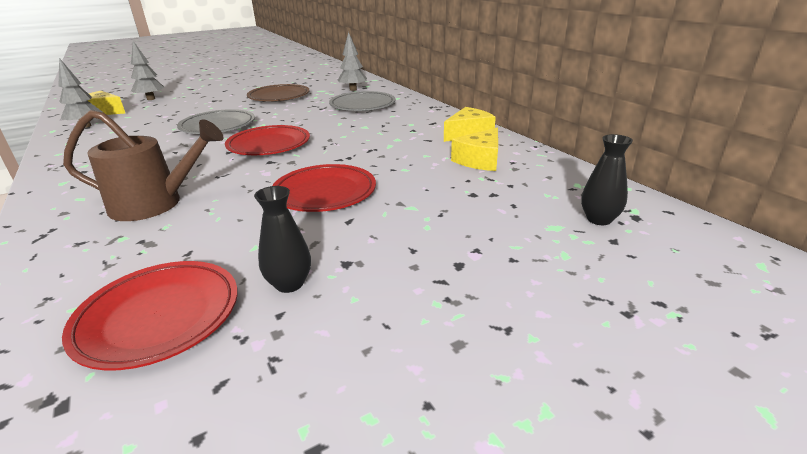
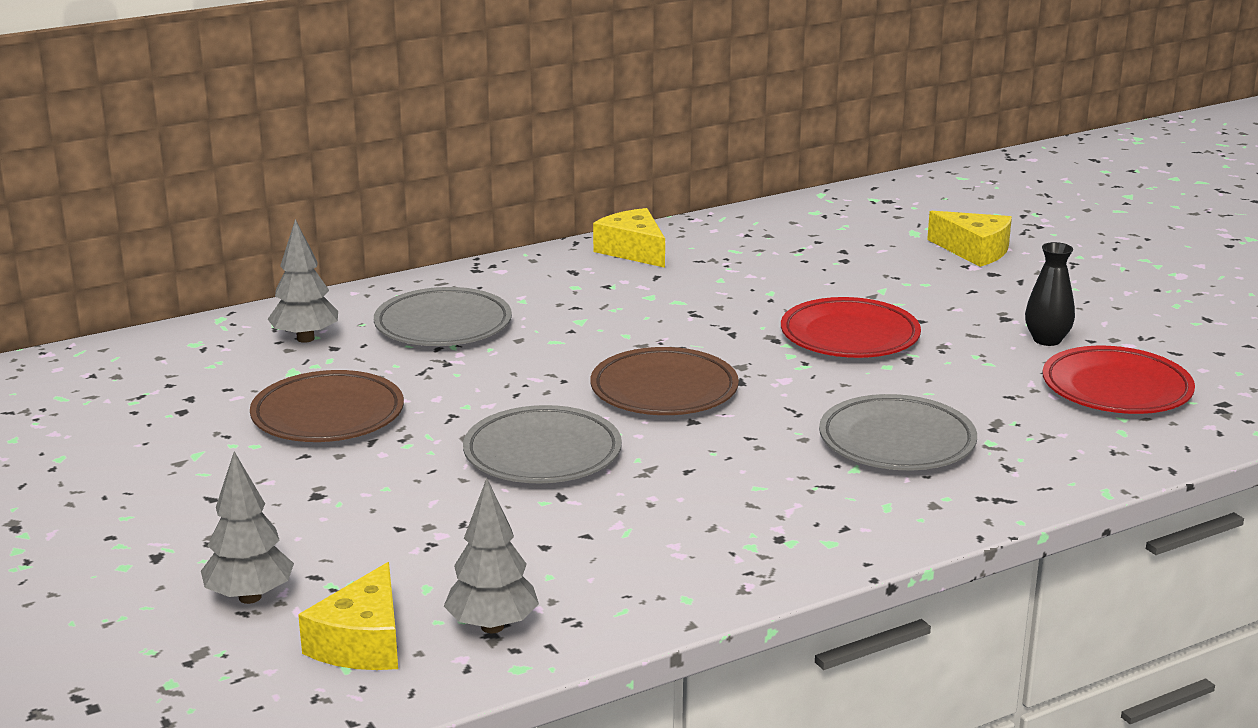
camera: 90 degrees left, 5 degrees down
brown watering can [63,110,223,221] -> grey plate [819,394,977,470]
red plate [225,125,310,155] -> brown plate [591,347,739,415]
yellow cheese [451,127,498,171] -> yellow cheese moved to [927,211,1012,267]
black vase [581,134,633,225] -> none

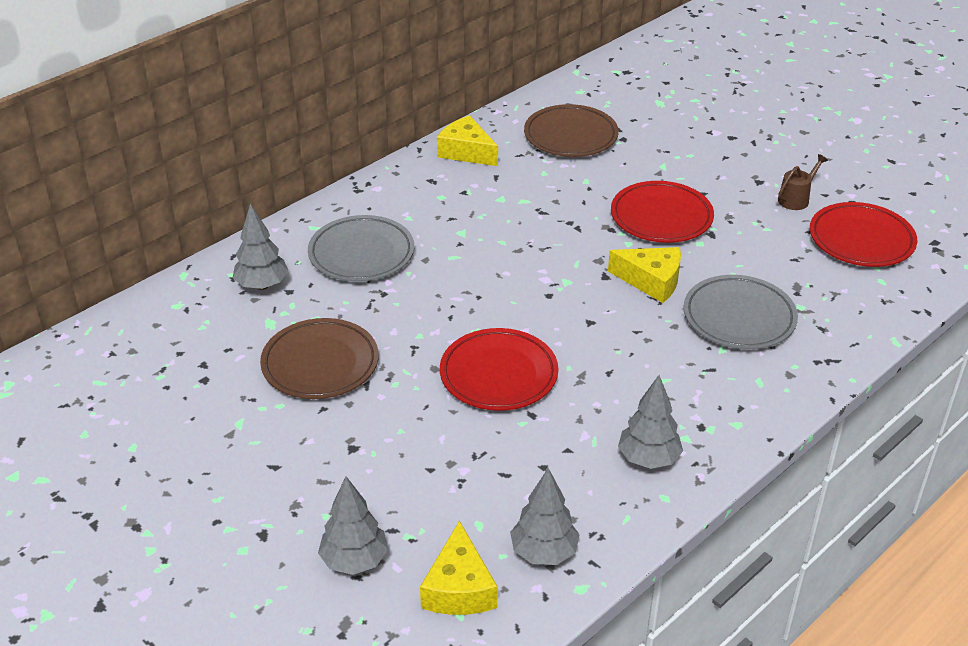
camera: 15 degrees left, 15 degrees up
grey plate [463,405,622,483] -> red plate [440,328,558,411]
brown plate [591,347,739,415] -> brown plate moved to [524,104,619,157]
yellow cheese [927,211,1012,267] -> yellow cheese moved to [608,247,681,303]
black vase [1025,242,1075,346] -> brown watering can [778,154,828,210]
none -> grey tree [618,375,683,469]

